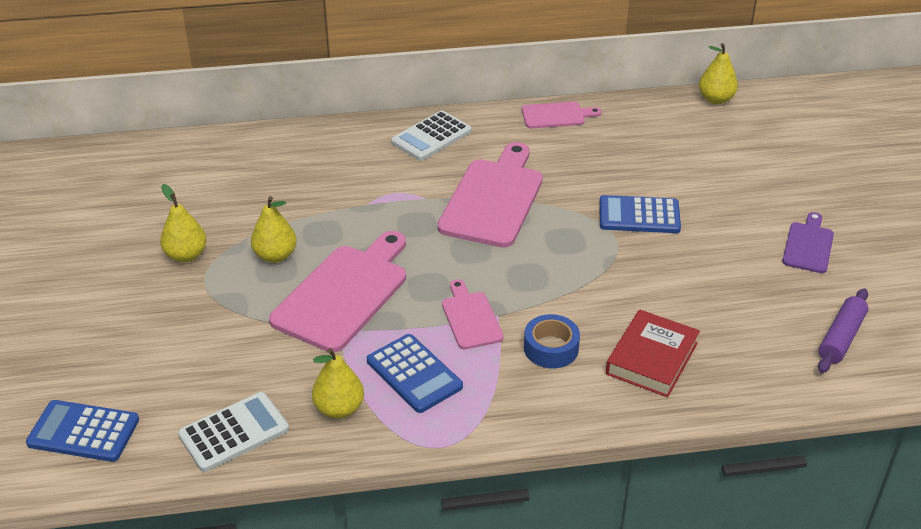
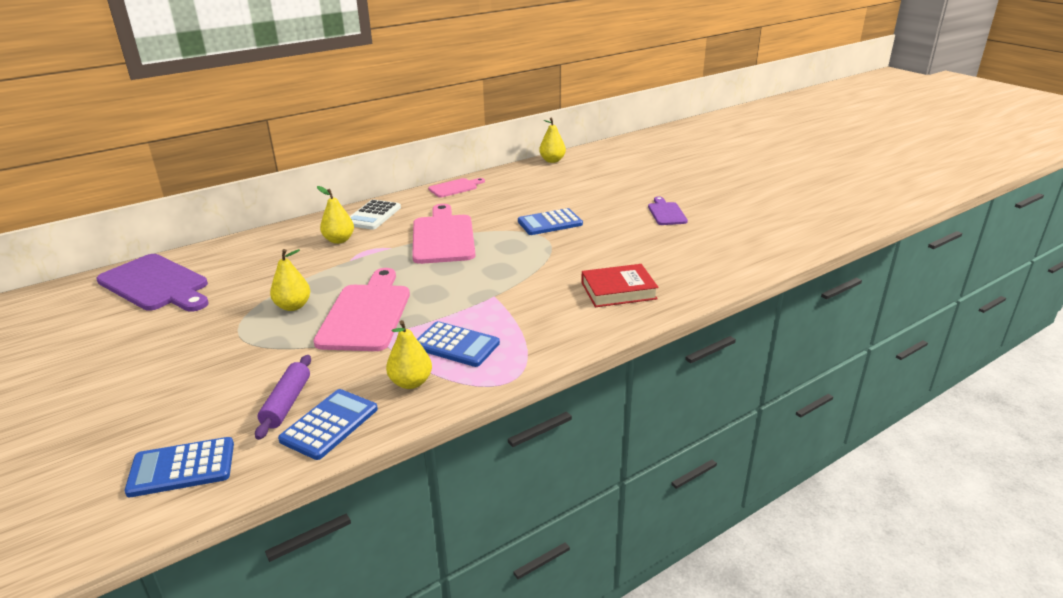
camera: 25 degrees left, 10 degrees down
yellow pear [160,184,207,262] -> yellow pear moved to [317,186,354,244]
white calculator [178,392,289,472] -> blue calculator [278,389,378,460]
pink cutting board [442,279,504,349] -> none
blue tape [524,314,580,368] -> none
red book [606,309,700,397] -> red book turned 75 degrees clockwise [581,264,659,307]
purple rolling pin [818,288,868,373] -> purple rolling pin moved to [255,355,311,440]
none -> purple cutting board [96,254,208,311]

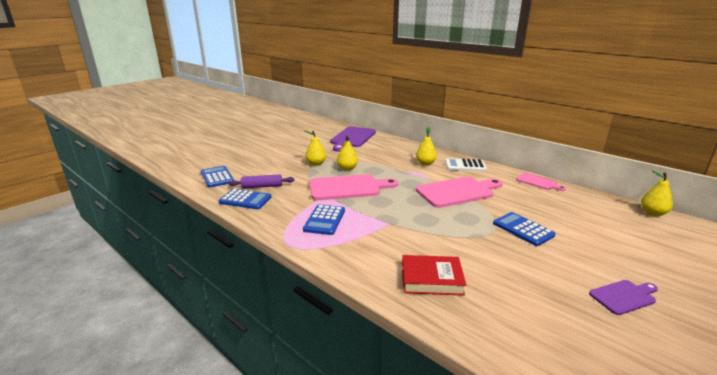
camera: 75 degrees right, 5 degrees down
yellow pear [386,320,432,389] -> yellow pear moved to [304,130,326,166]
red book [581,264,659,307] -> red book turned 60 degrees counterclockwise [402,255,466,296]

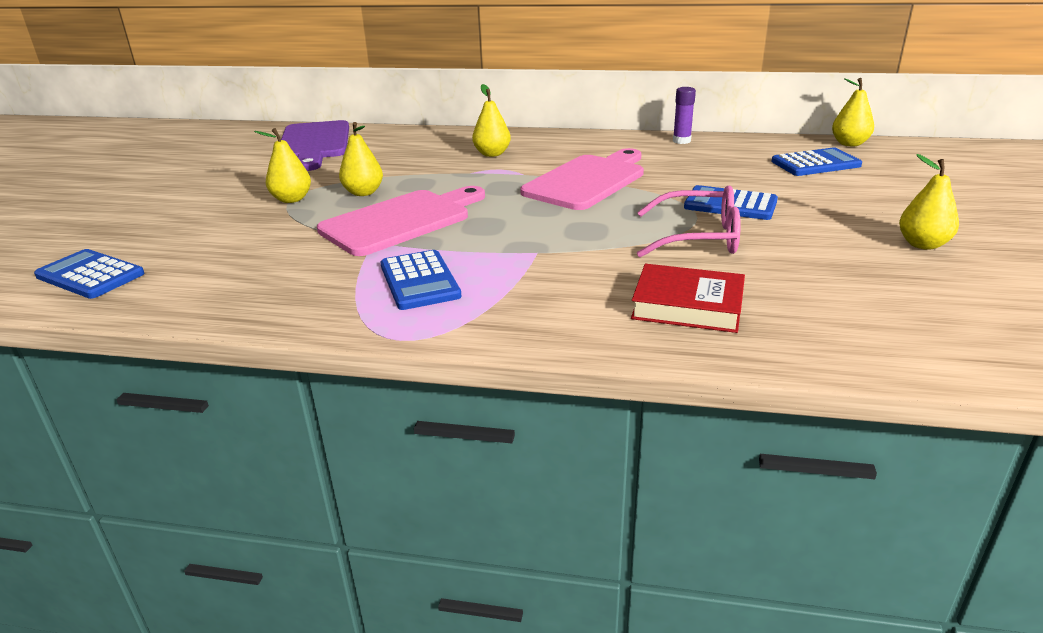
camera: 30 degrees left, 5 degrees up
blue calculator [218,189,272,209] -> blue calculator moved to [772,147,862,176]
purple rolling pin [228,174,294,188] -> none
red book [402,255,466,296] -> red book turned 45 degrees clockwise [631,264,745,333]
white calculator [445,158,487,171] -> none
pink cutting board [516,173,566,191] -> purple glue stick [673,87,696,144]
purple cutting board [589,280,658,315] -> yellow pear [899,154,959,250]
none -> pink glasses [637,186,741,257]

